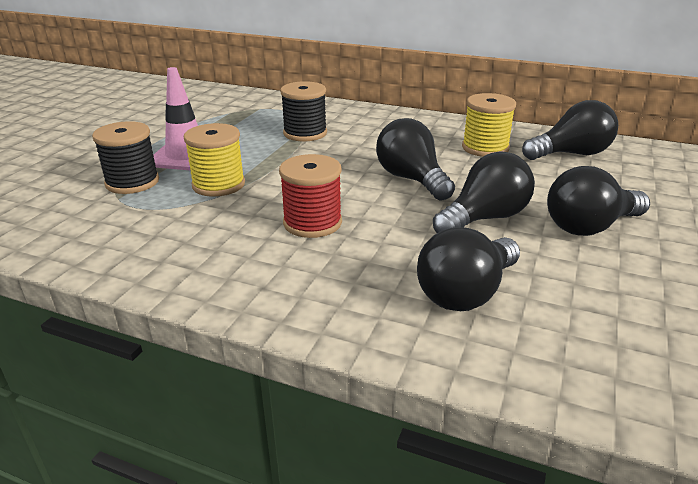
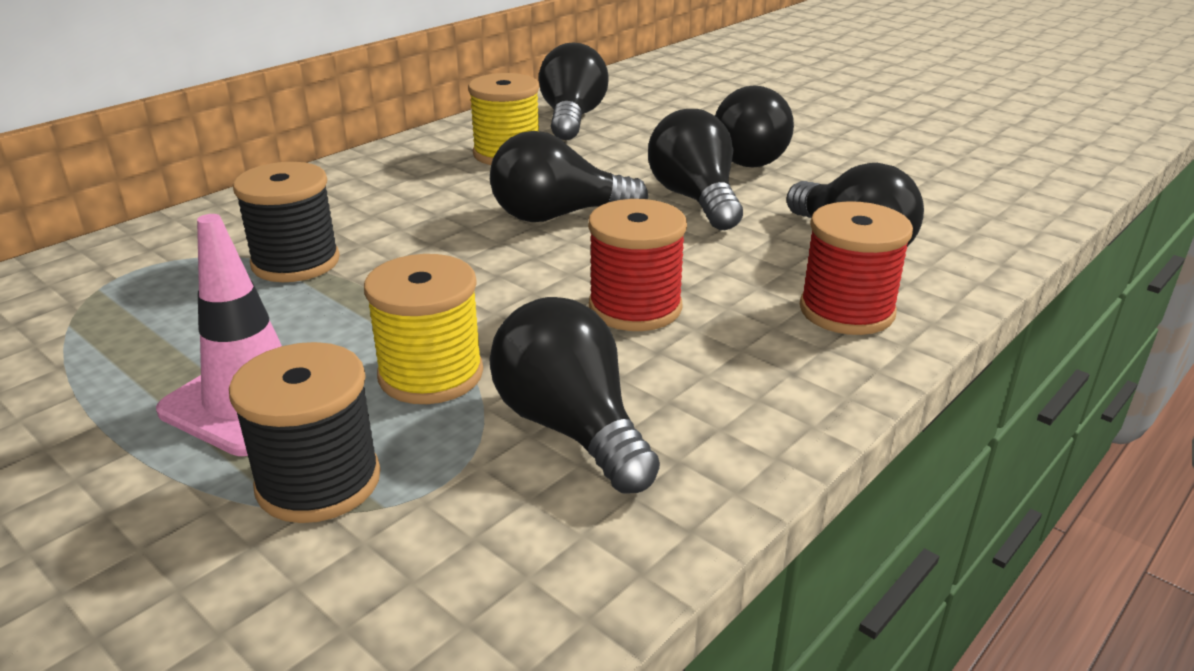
camera: 70 degrees left, 0 degrees up
none -> black light bulb [490,297,660,494]
none -> red spool [800,201,913,335]

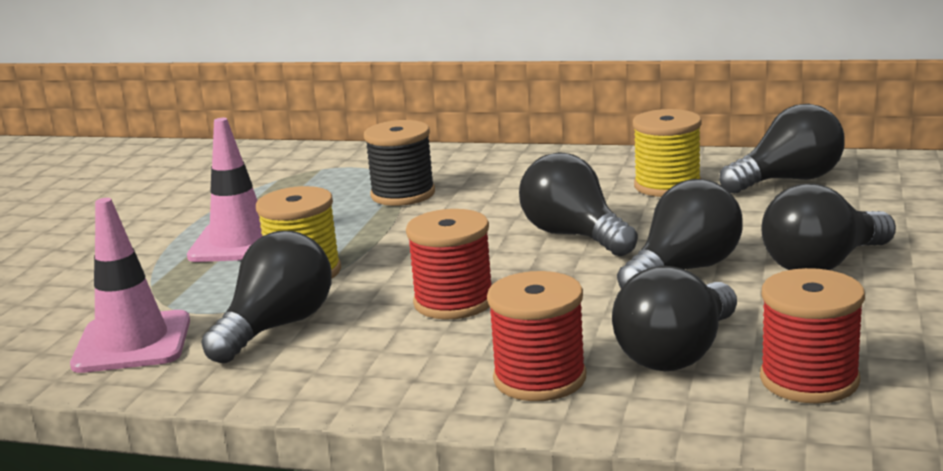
camera: 65 degrees right, 10 degrees down
black spool [229,342,381,523] -> none
none -> pink traffic cone [70,198,190,373]
none -> red spool [760,268,865,404]

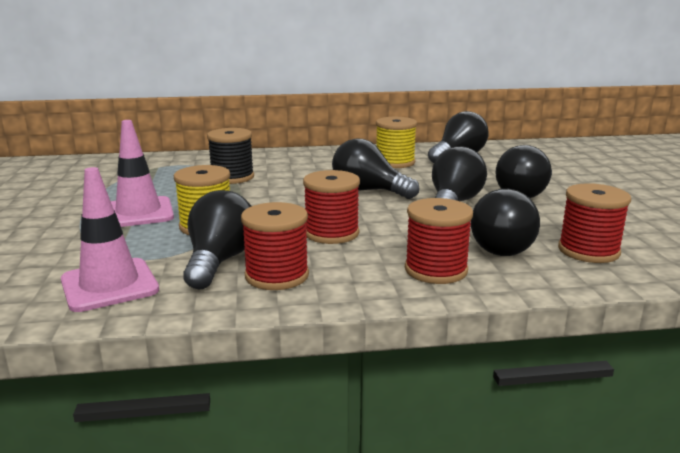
camera: 25 degrees left, 0 degrees up
none -> red spool [241,202,309,290]

